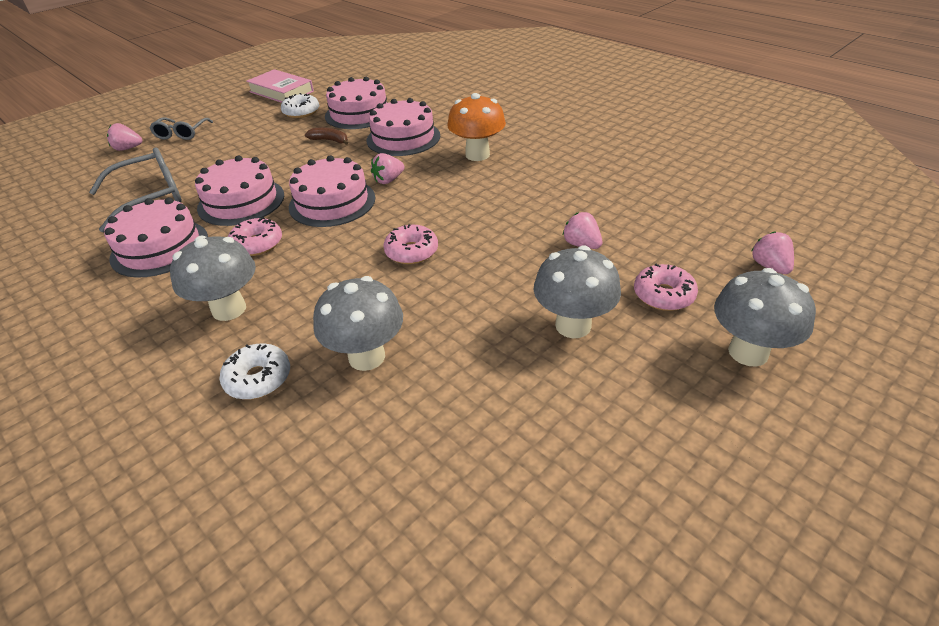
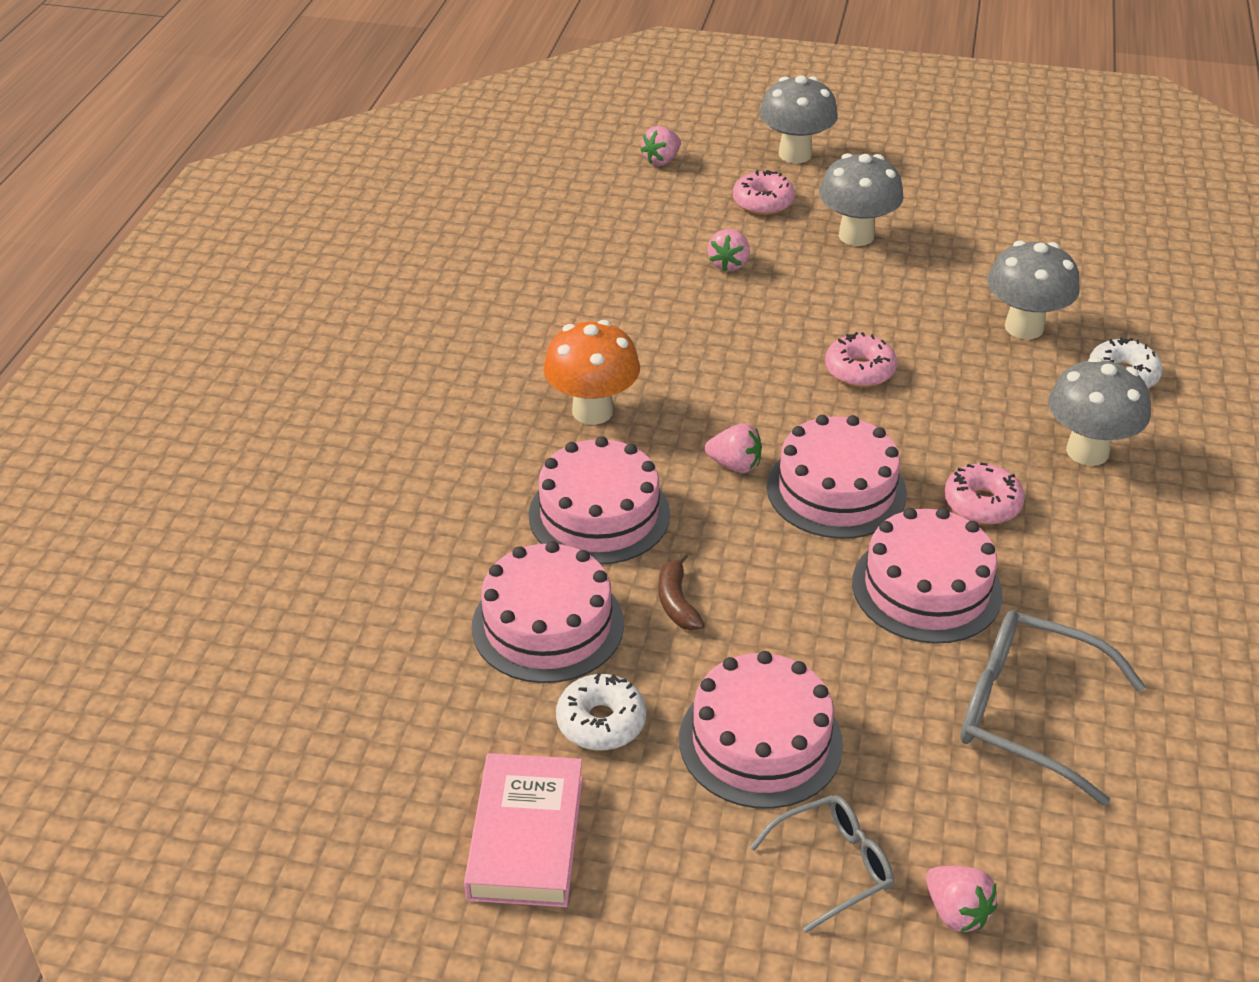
camera: 125 degrees left, 0 degrees up
pink cake [104,198,208,278] -> pink cake moved to [679,651,843,809]

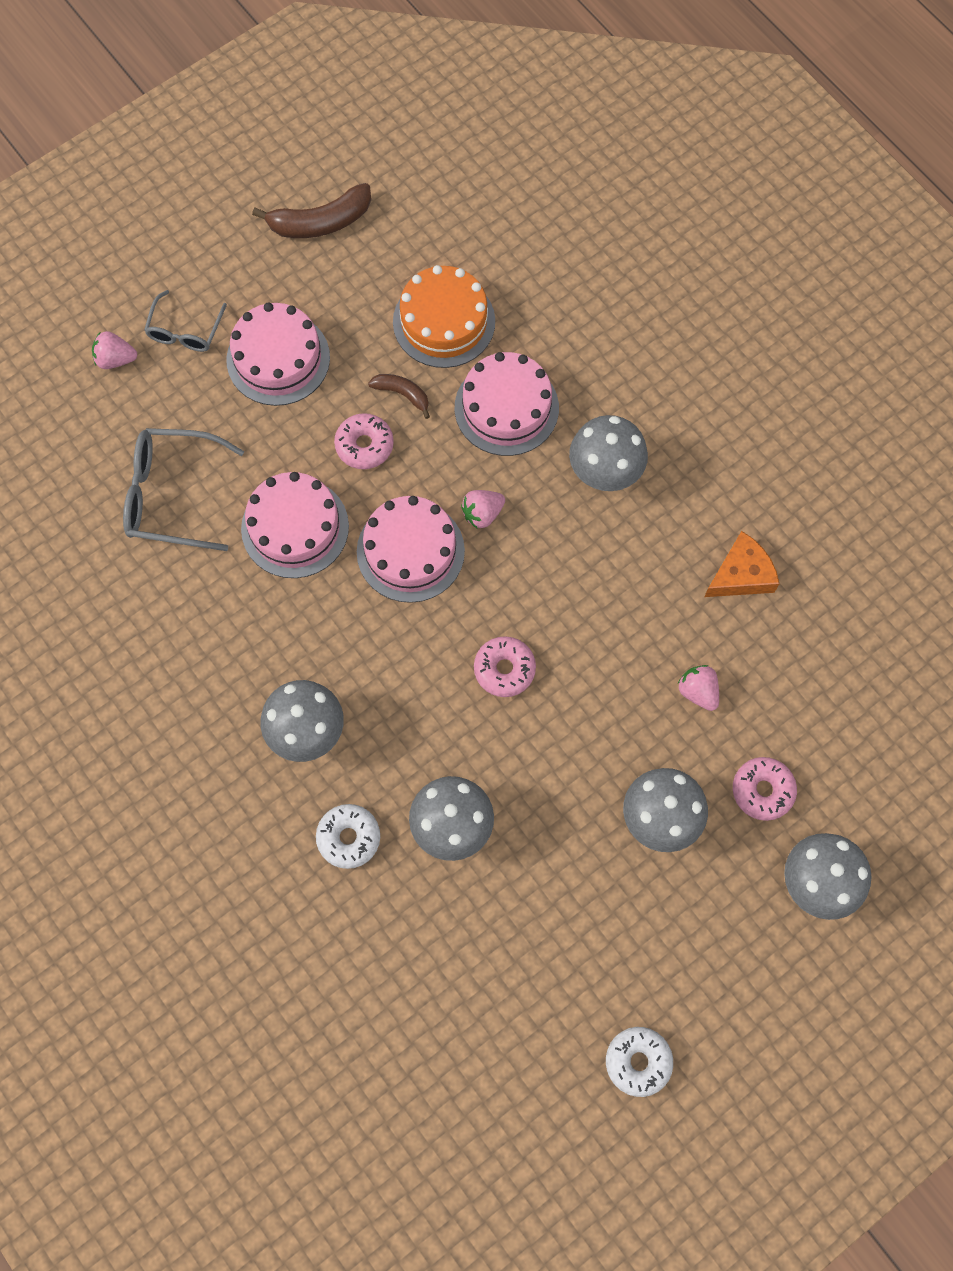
camera: 130 degrees right, 30 degrees up
pink book [464,753,583,907] -> brown banana [252,183,371,238]
pink cake [472,541,624,683] -> orange cake [393,265,495,368]
orange mushroom [543,320,640,425] -> grey mushroom [569,415,648,491]
white donut [556,673,646,750] -> white donut moved to [606,1027,673,1097]
pink strawberry [640,126,681,166] -> none
pink donut [944,462,1025,524] -> pink donut moved to [334,413,394,469]
grey glasses [960,610,1146,806] -> grey glasses turned 150 degrees counterclockwise [123,428,244,551]
none -> orange cheese [704,531,780,597]

